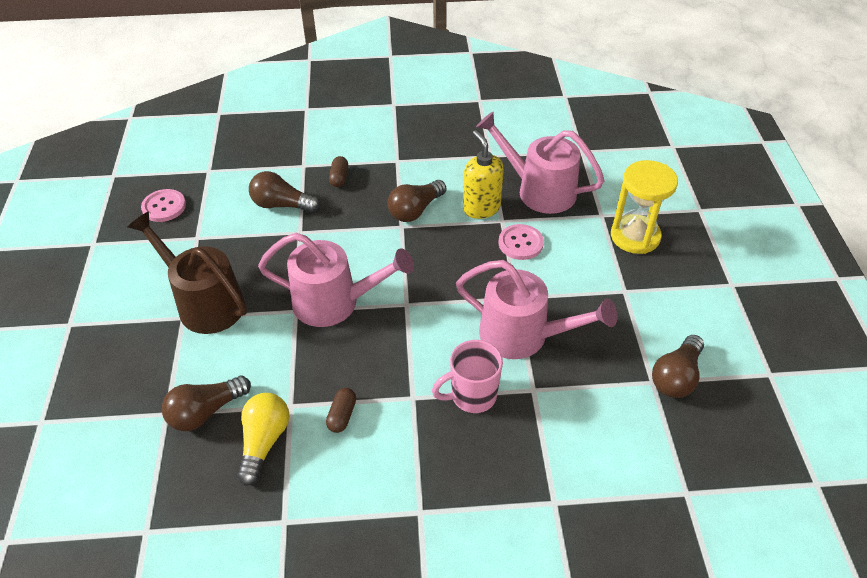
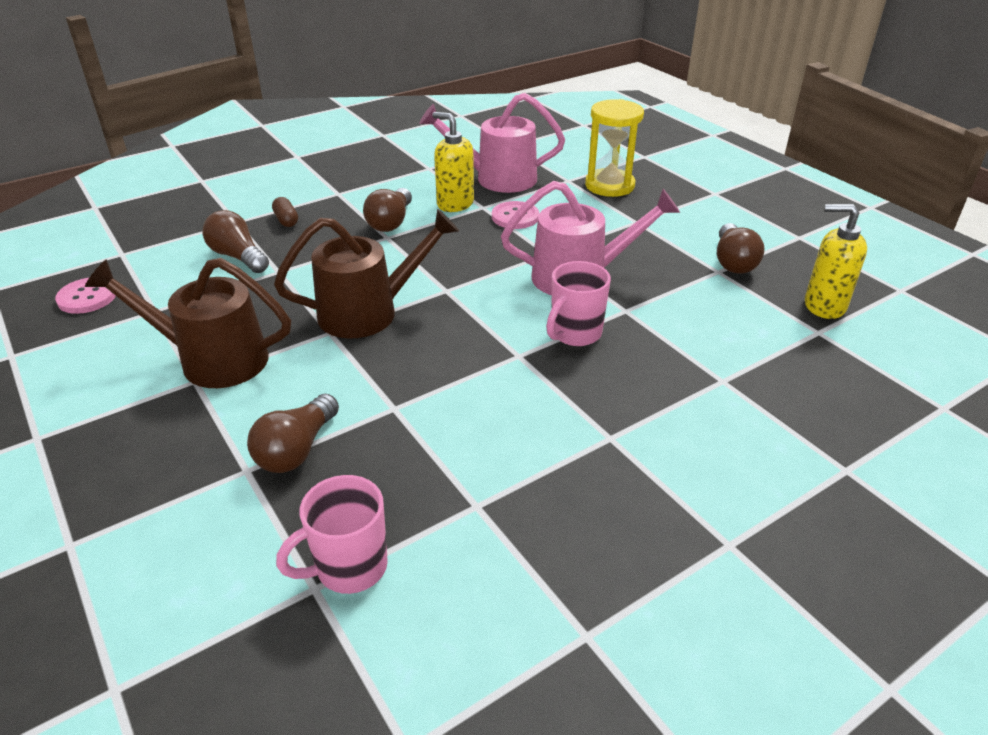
camera: 30 degrees left, 10 degrees down
yellow light bulb [237,393,290,486] -> none
brown light bulb [249,171,320,213] -> brown light bulb turned 60 degrees clockwise [202,210,269,273]
pink watering can [258,233,414,327] -> brown watering can [274,209,459,338]
brown capsule [326,388,356,433] -> none
none -> pink mug [276,475,388,594]
none -> yellow soap dispenser [805,204,867,319]

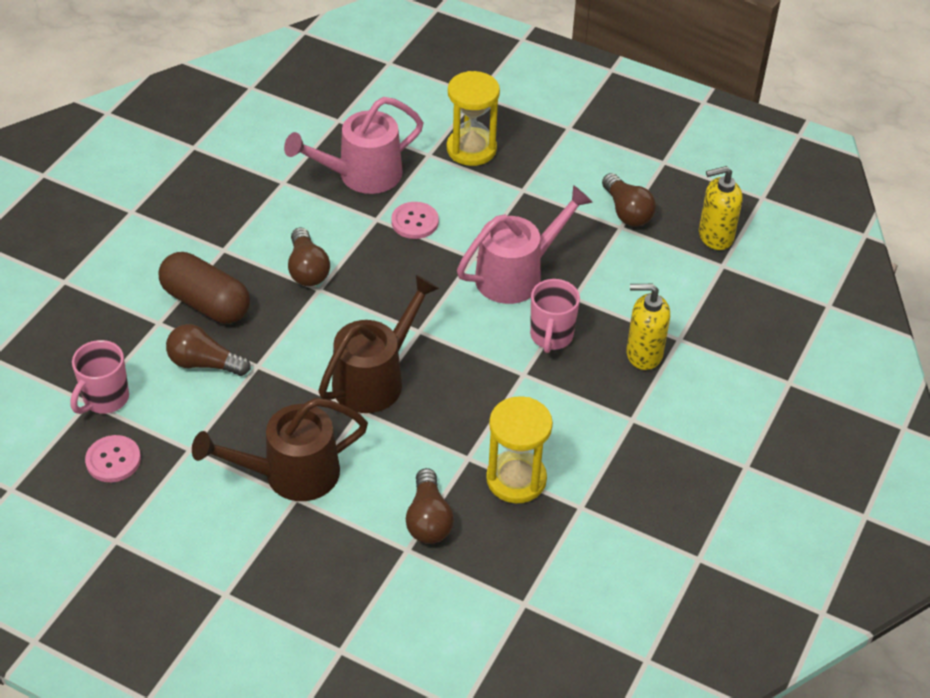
camera: 30 degrees left, 10 degrees up
brown capsule [272,197,298,227] -> brown capsule [159,252,250,323], size x2.30
pink mug [276,475,388,594] -> pink mug moved to [70,340,129,414]
yellow soap dispenser [432,112,474,212] -> yellow soap dispenser moved to [626,284,670,370]
none -> yellow hourglass [486,396,553,503]

